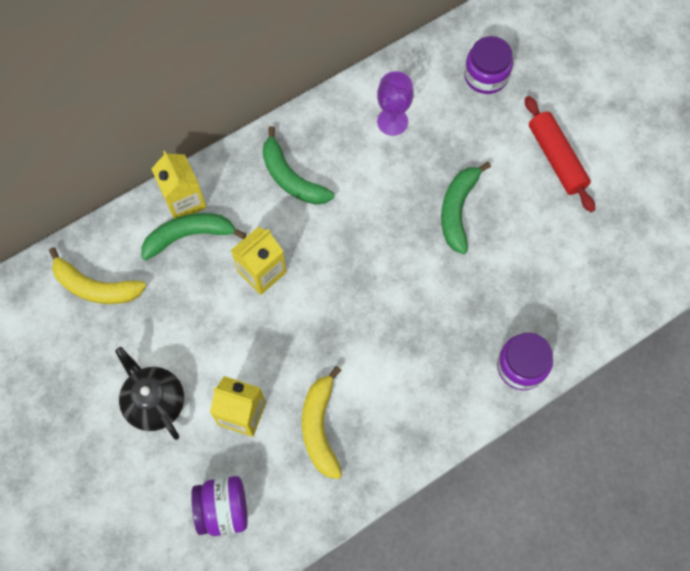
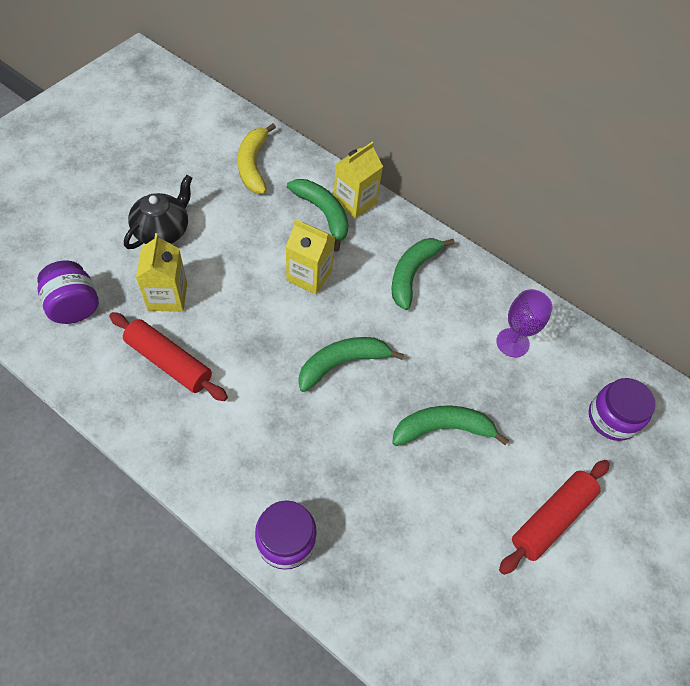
camera: 65 degrees right, 10 degrees down
yellow banana [302,366,342,479] -> red rolling pin [109,312,228,401]
none -> green banana [298,337,404,392]

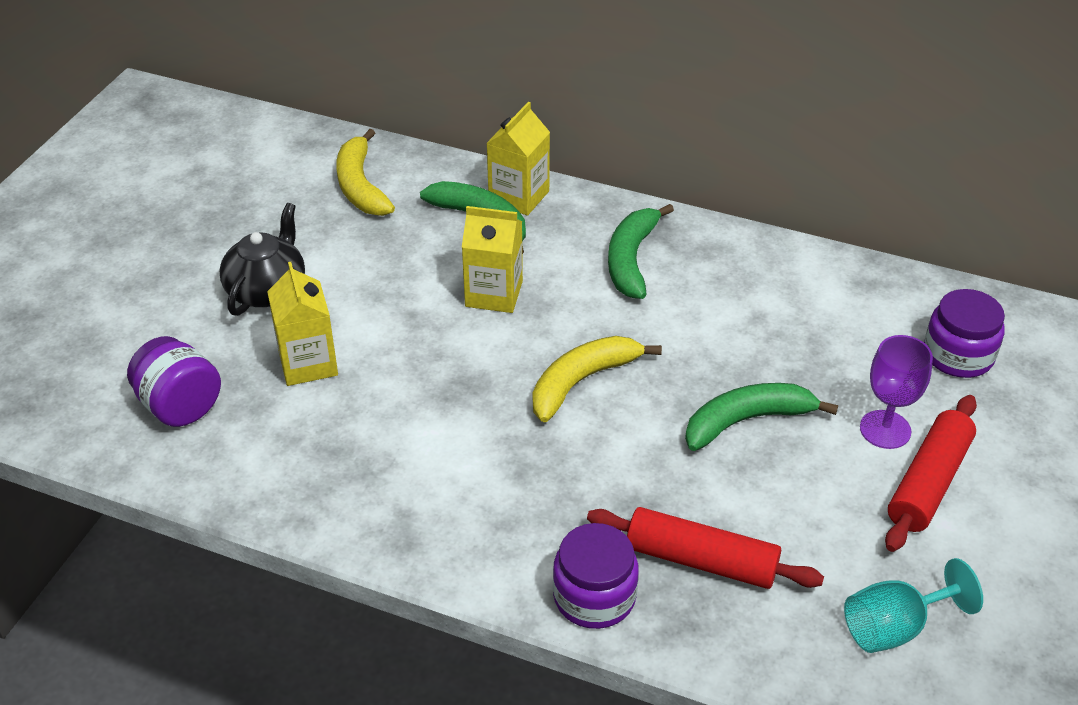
camera: 10 degrees left, 15 degrees down
red rolling pin [109,312,228,401] -> red rolling pin moved to [587,507,824,589]
green banana [298,337,404,392] -> yellow banana [533,336,662,422]
purple goblet [496,289,552,357] -> purple goblet moved to [860,335,933,449]
none -> turquoise goblet [844,558,983,653]

